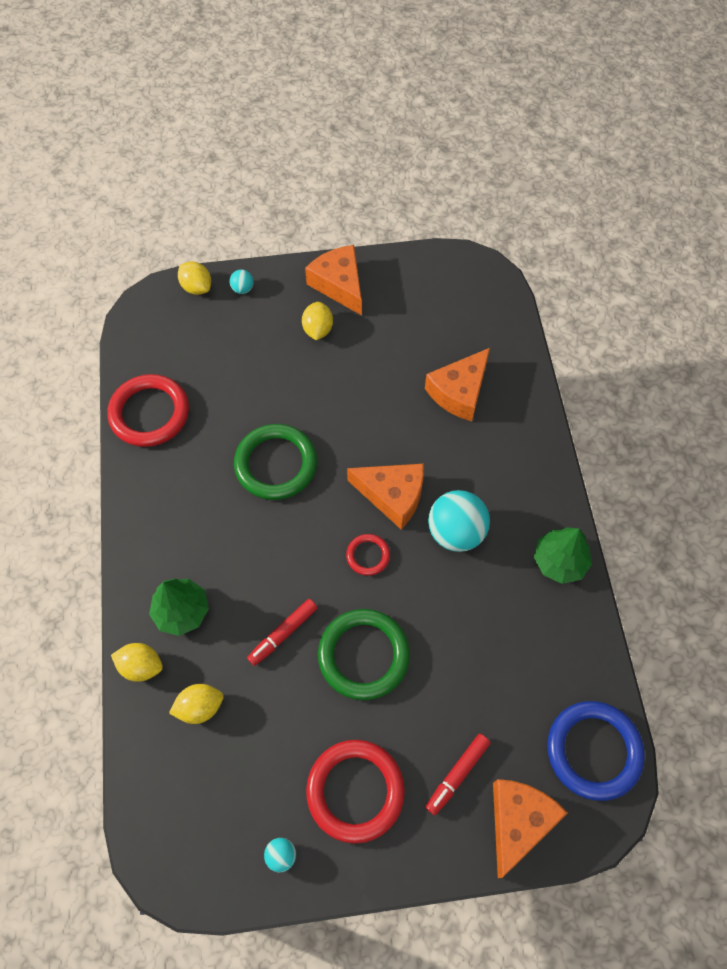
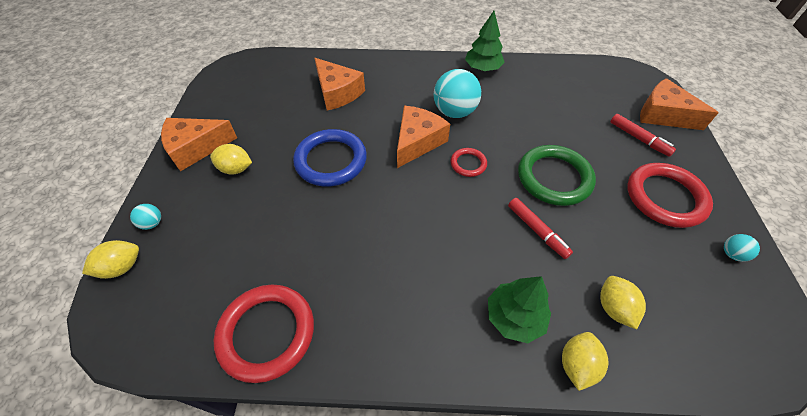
camera: 80 degrees left, 10 degrees down
green ring [234,424,317,500] -> none
blue ring [547,701,645,801] -> blue ring moved to [293,129,367,187]

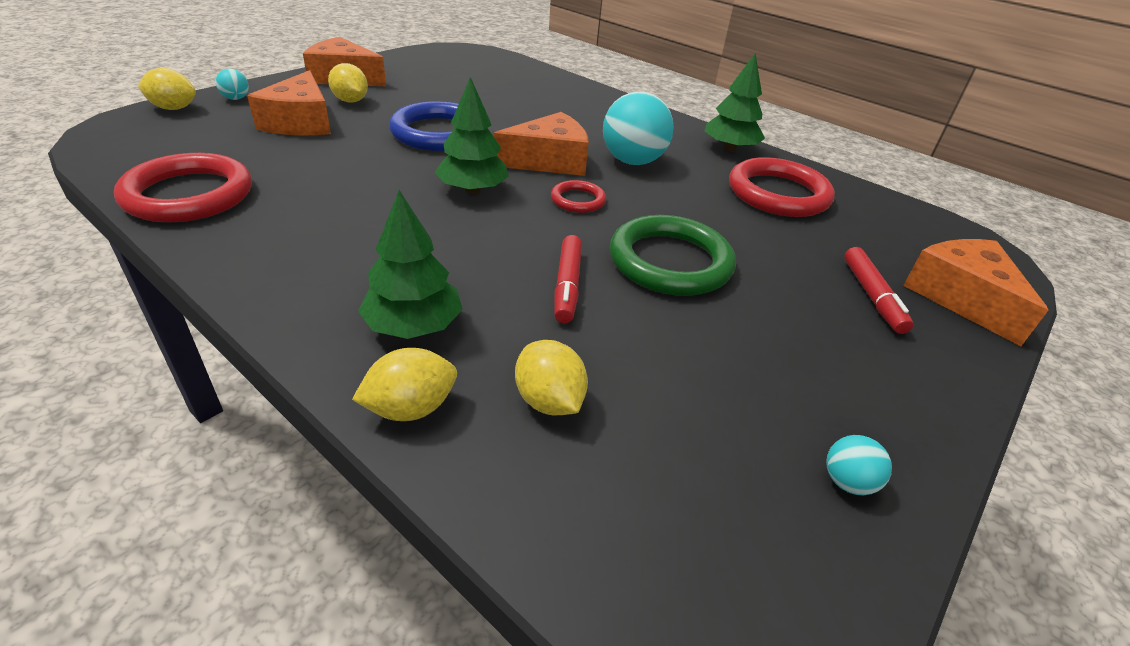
camera: 35 degrees right, 15 degrees down
orange cheese [314,58,365,111] -> orange cheese moved to [247,70,331,135]
yellow lemon [600,276,646,330] -> yellow lemon turned 60 degrees counterclockwise [515,340,588,415]
red ring [627,163,713,228] -> red ring moved to [729,157,835,217]
none -> green tree [435,77,509,194]

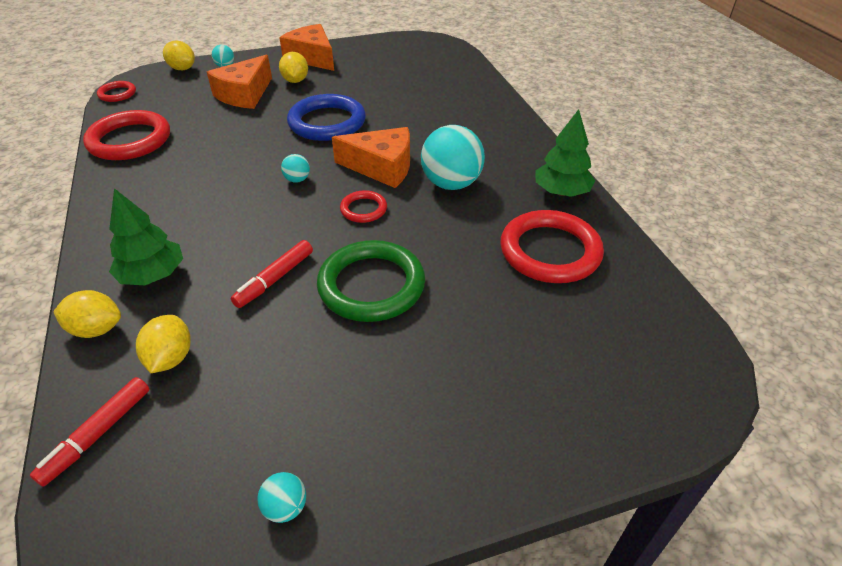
camera: 35 degrees right, 5 degrees up
green tree [435,77,509,194] -> turquoise ball [281,154,310,183]
red marker [844,247,914,334] -> red marker moved to [30,377,150,487]
orange cheese [903,239,1048,346] -> none
none -> red ring [97,81,136,102]

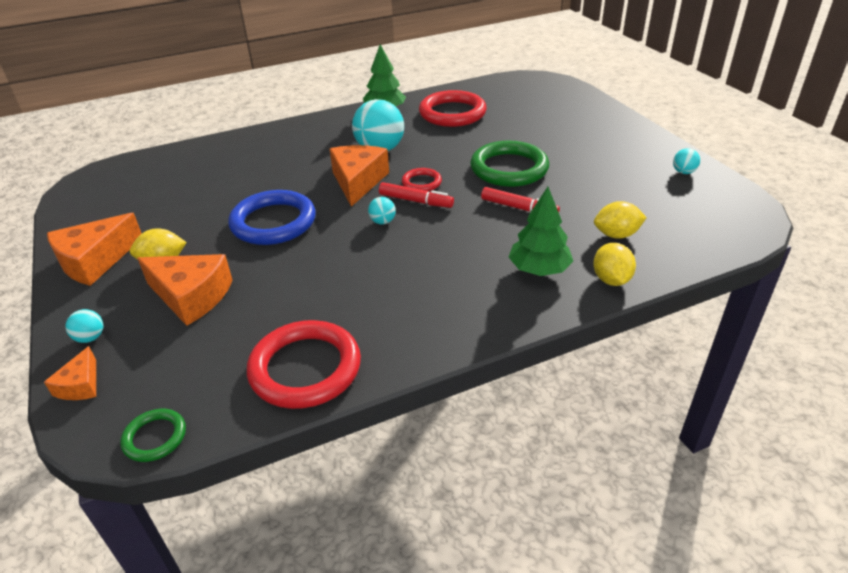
camera: 95 degrees left, 5 degrees down
red marker [30,377,150,487] -> red marker moved to [379,182,454,208]
red ring [97,81,136,102] -> green ring [120,409,186,462]
yellow lemon [163,40,195,70] -> orange cheese [44,346,96,400]

